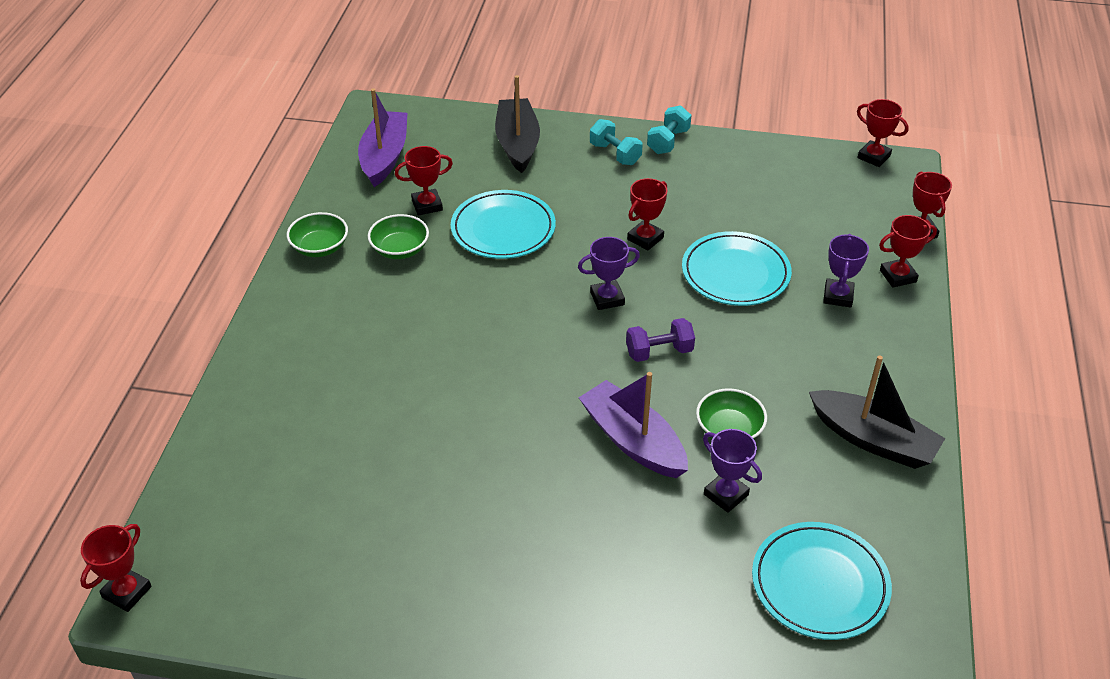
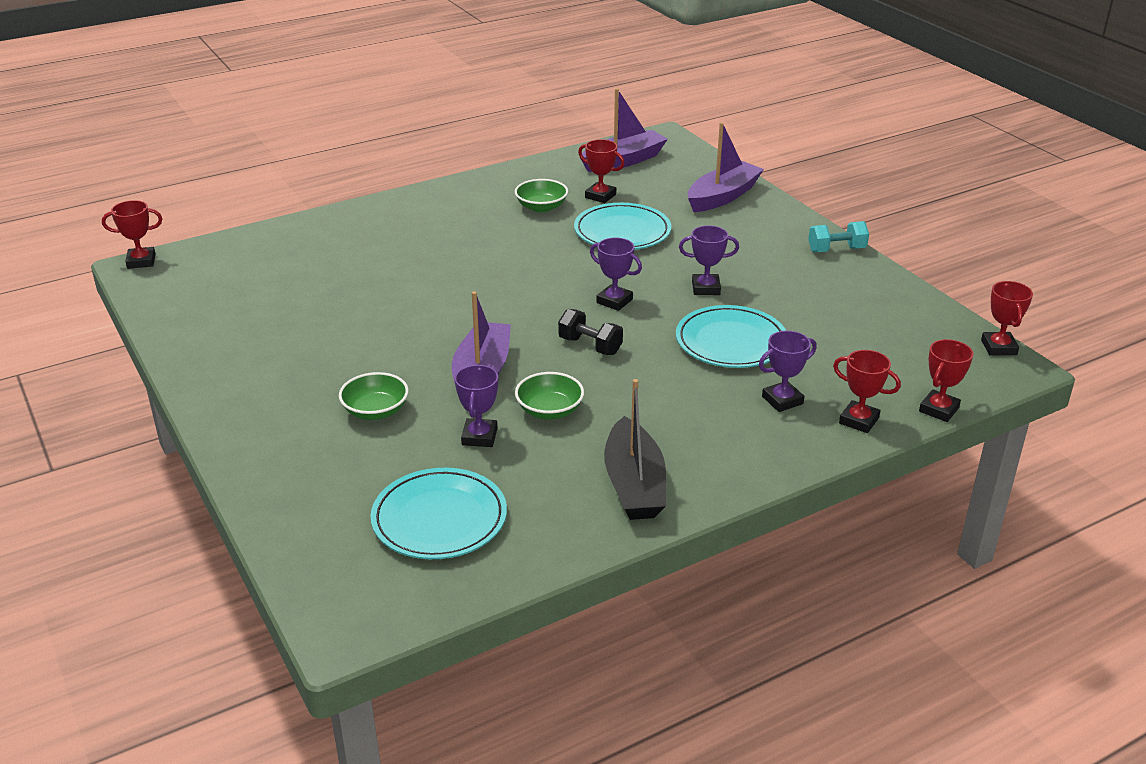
camera: 50 degrees right, 10 degrees down
green bowl [287,212,348,257] -> green bowl moved to [339,372,409,420]
black boat [495,75,540,173] -> purple boat [688,122,764,212]
turquoise dumbbell [590,119,643,165] -> none
purple dumbbell [626,318,695,362] -> black dumbbell [558,309,623,355]
red trophy [627,178,667,251] -> purple trophy [679,225,739,295]

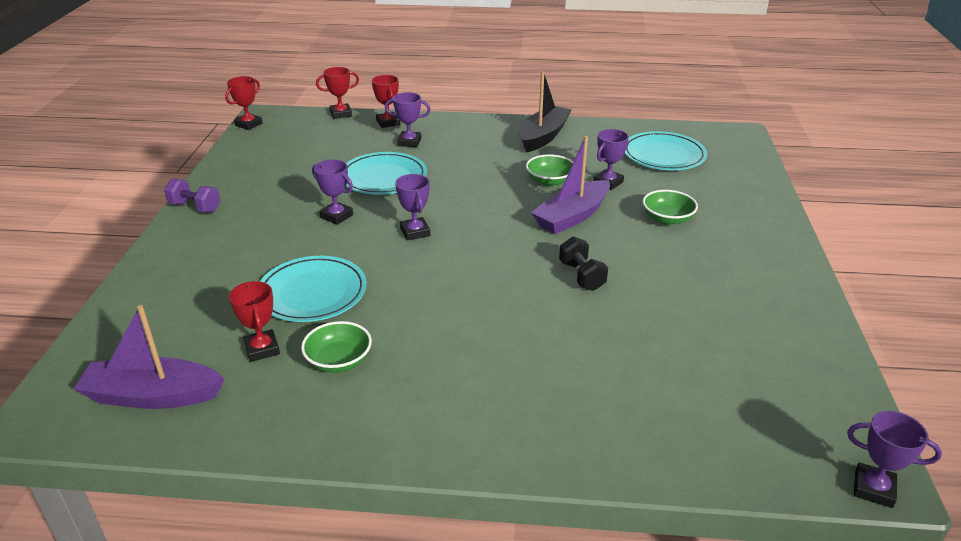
camera: 145 degrees left, 0 degrees up
red trophy [102,200,162,269] -> purple trophy [847,411,942,508]
black dumbbell [558,309,623,355] -> black dumbbell moved to [559,236,608,291]
purple boat [688,122,764,212] -> none
turquoise dumbbell [808,221,869,252] -> purple dumbbell [164,179,220,213]

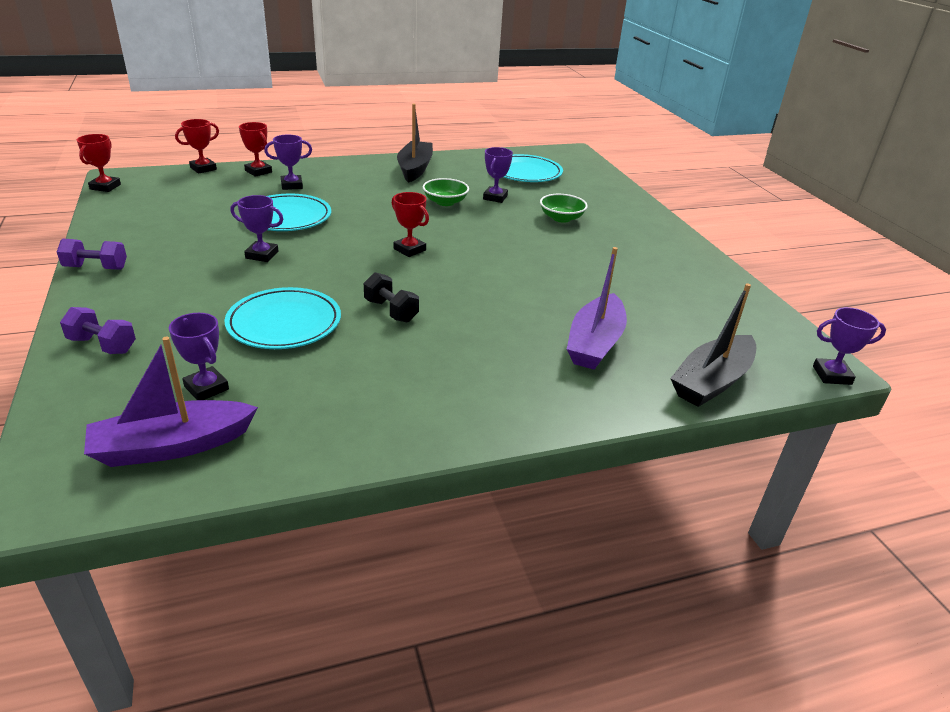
camera: 25 degrees left, 0 degrees up
red trophy [229,281,280,362] -> red trophy moved to [392,192,429,257]
green bowl [301,321,372,373] -> none
purple trophy [395,174,430,241] -> purple trophy moved to [169,313,229,400]
purple boat [531,136,610,234] -> purple boat moved to [567,247,627,370]
black dumbbell [559,236,608,291] -> black dumbbell moved to [364,272,419,323]
none -> purple dumbbell [60,307,136,354]
none -> black boat [670,283,756,407]

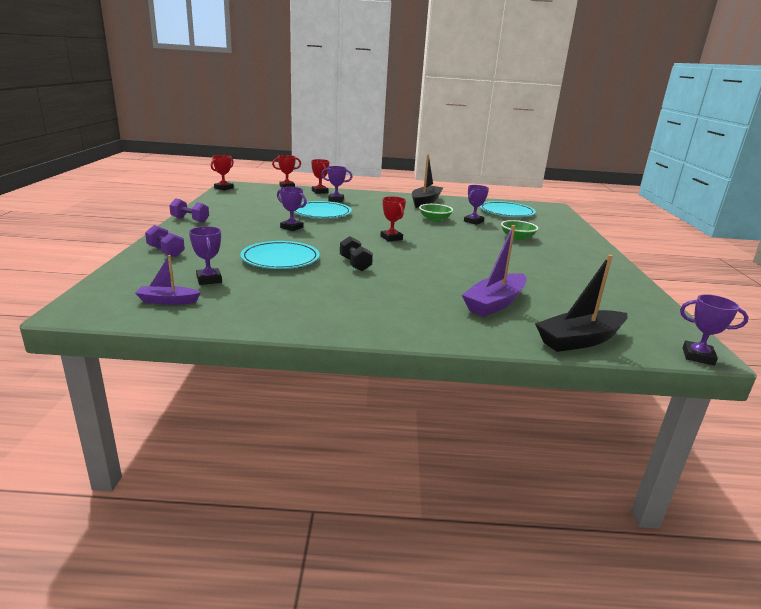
camera: 20 degrees right, 10 degrees down
purple boat [84,337,258,467] -> purple boat [135,255,201,305], size x0.58

